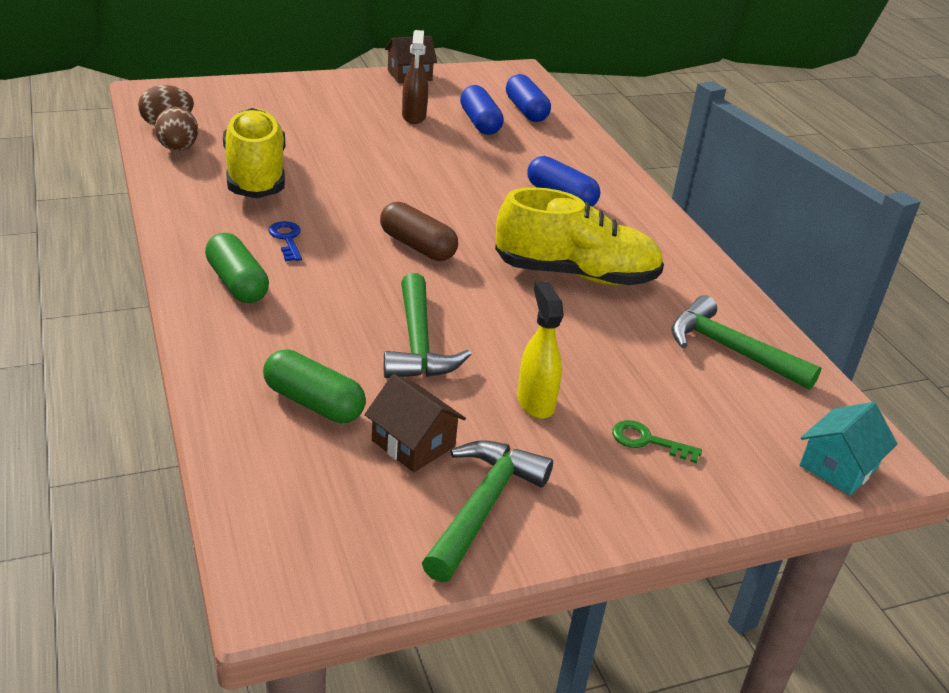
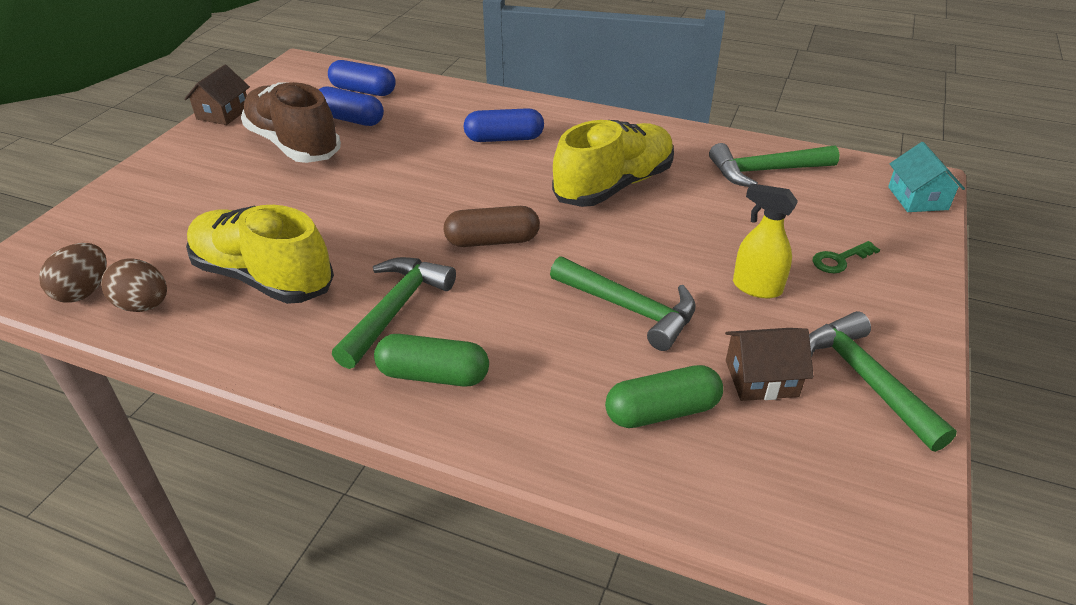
camera: 45 degrees left, 5 degrees up
blue key [268,221,302,261] -> green hammer [332,257,456,369]
brown spray bottle [402,30,428,124] -> brown shoe [241,82,341,163]

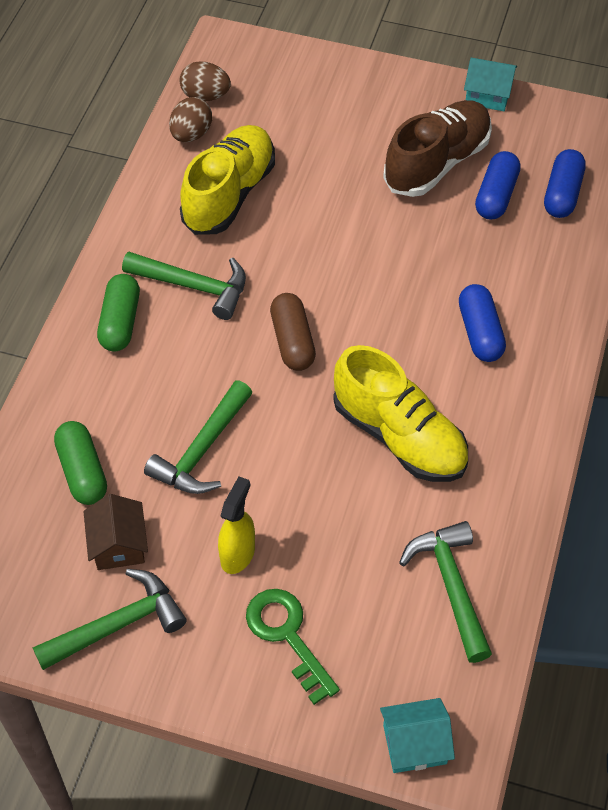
camera: 85 degrees right, 15 degrees up
brown house [184,65,250,125] -> turquoise house [464,58,517,111]
green key [812,241,880,273] -> green key [246,589,340,705], size x1.68

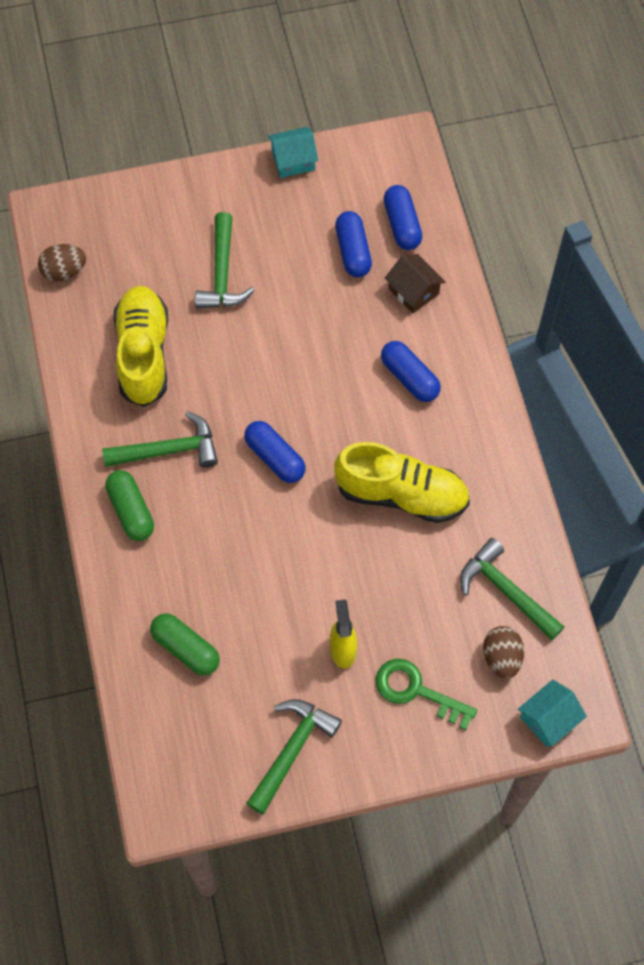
camera: 30 degrees left, 10 degrees up
brown house [83,494,148,570] -> brown house moved to [384,254,445,313]
green hammer [144,380,253,494] -> green hammer moved to [195,212,255,309]
brown egg [169,97,212,142] -> brown egg moved to [483,626,524,679]
brown capsule [270,293,316,371] -> blue capsule [244,421,306,483]
brown shoe [383,100,492,197] -> none

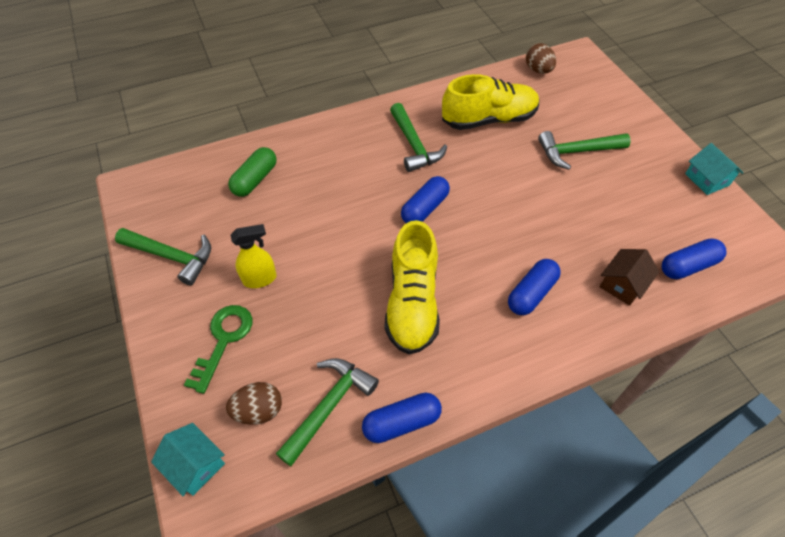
camera: 80 degrees right, 10 degrees down
green capsule [105,470,154,541] -> none
blue capsule [335,211,372,277] -> blue capsule moved to [362,393,442,443]

